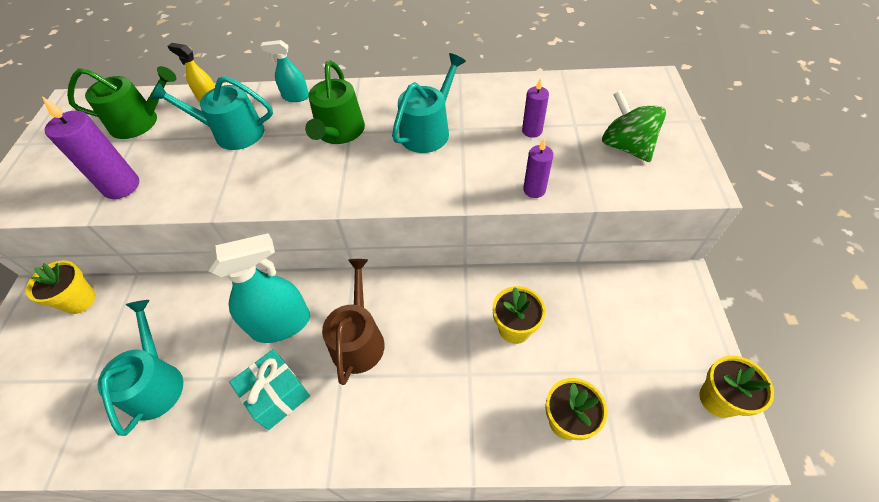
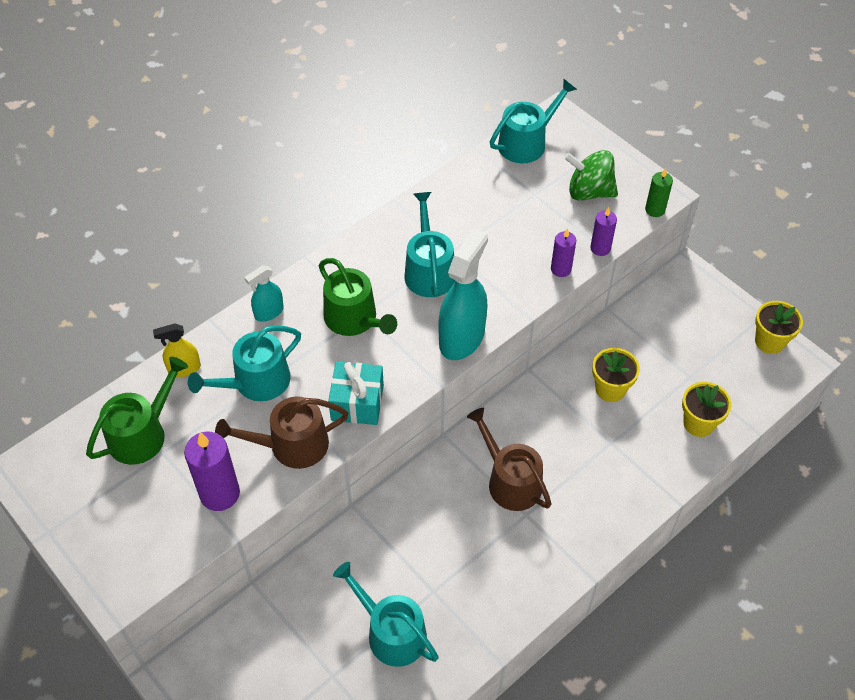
camera: 45 degrees left, 0 degrees up
yellow flower pot [26,260,96,314] -> none
turquoise spray bottle [207,233,310,343] -> turquoise spray bottle moved to [438,228,488,360]
turquoise gift [229,349,310,430] -> turquoise gift moved to [328,362,384,425]
purple candle [522,78,549,138] -> purple candle moved to [590,207,617,256]
none -> brown watering can [215,396,349,469]
none -> turquoise watering can [490,79,577,163]
none -> green candle [645,168,673,217]

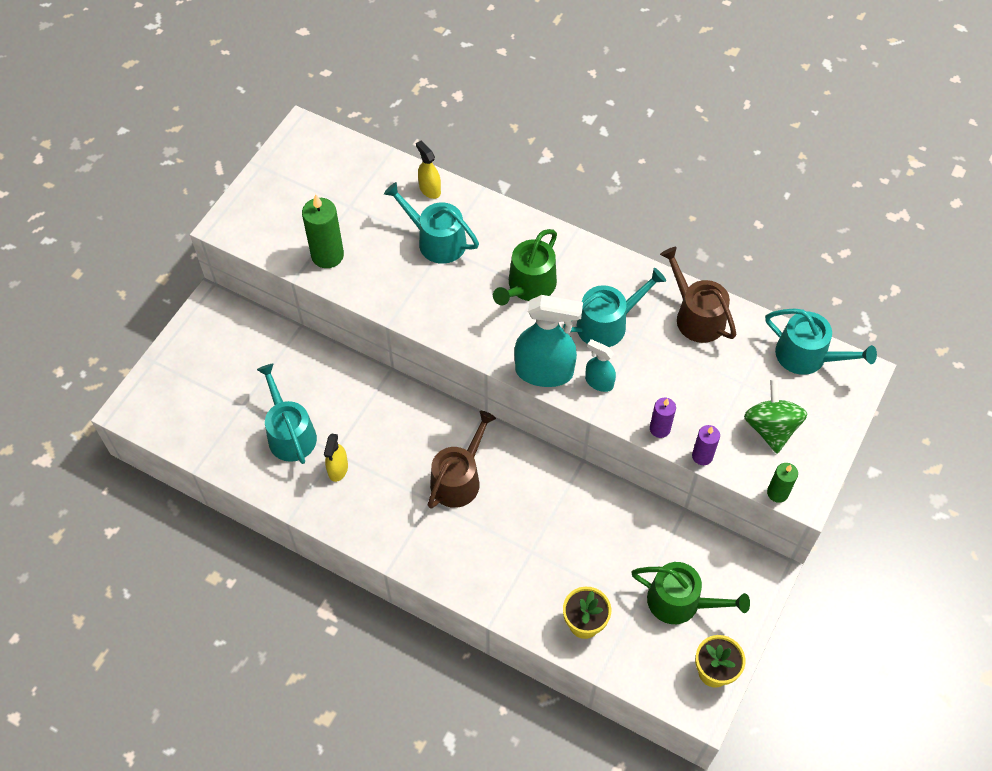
camera: 70 degrees right, 5 degrees up
green watering can [86,357,188,465] -> green watering can moved to [631,562,750,624]
purple candle [184,432,240,511] -> green candle [302,194,344,268]
brown watering can [215,396,349,469] -> brown watering can moved to [660,247,736,343]
turquoise spray bottle [244,265,284,322] -> turquoise spray bottle moved to [585,339,616,392]
turquoise gift [328,362,384,425] -> none
turquoise watering can [333,562,439,667] -> turquoise watering can turned 45 degrees counterclockwise [257,364,317,464]
yellow flower pot [592,348,640,402] -> none
none -> yellow spray bottle [324,433,348,482]

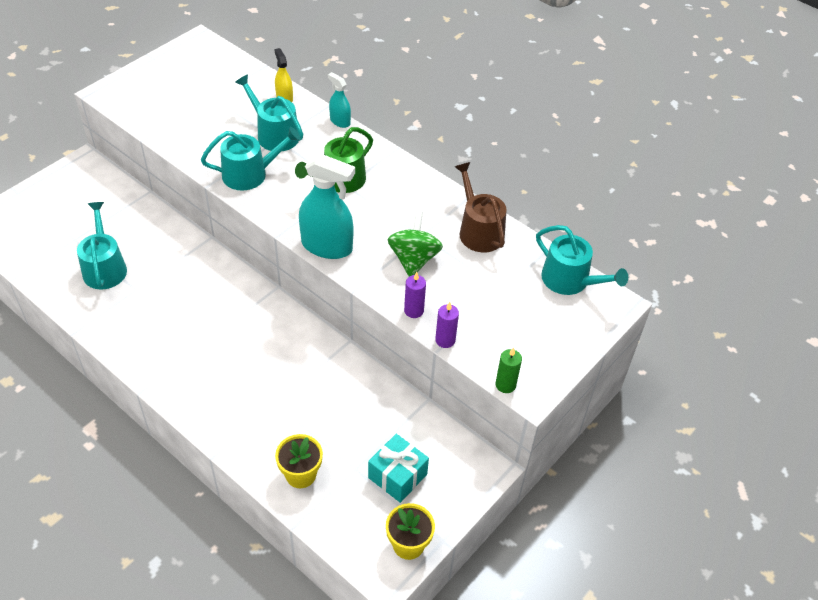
camera: 10 degrees right, 10 degrees down
green candle [302,194,344,268] -> none
yellow spray bottle [324,433,348,482] -> none
brown watering can [428,411,496,509] -> none
turquoise watering can [563,268,666,347] -> turquoise watering can moved to [201,127,301,191]
turquoise spray bottle [585,339,616,392] -> turquoise spray bottle moved to [328,72,351,128]
green watering can [631,562,750,624] -> turquoise gift [368,434,429,503]
green spinning top [744,379,807,453] -> green spinning top moved to [388,211,443,277]

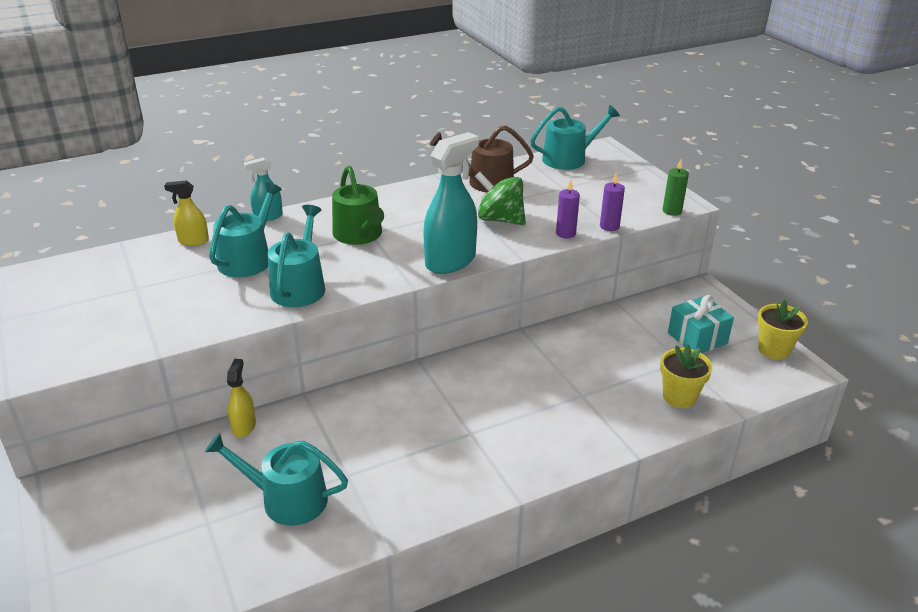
camera: 65 degrees left, 15 degrees down
turquoise watering can [235,74,303,151] -> turquoise watering can turned 135 degrees clockwise [209,182,282,277]
none -> yellow spray bottle [227,359,256,438]

